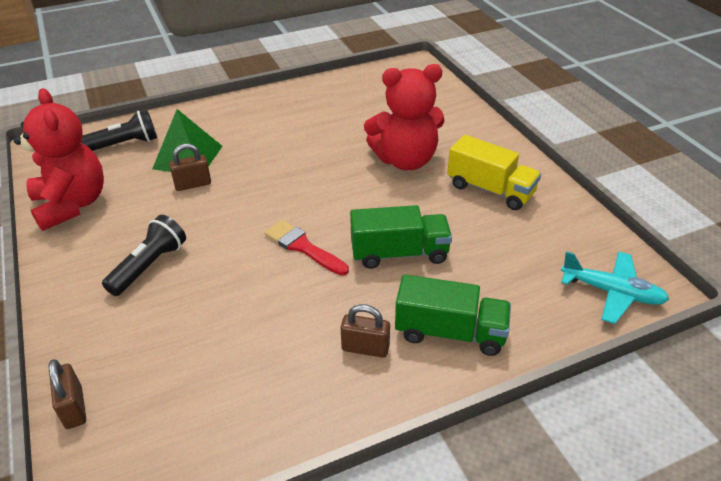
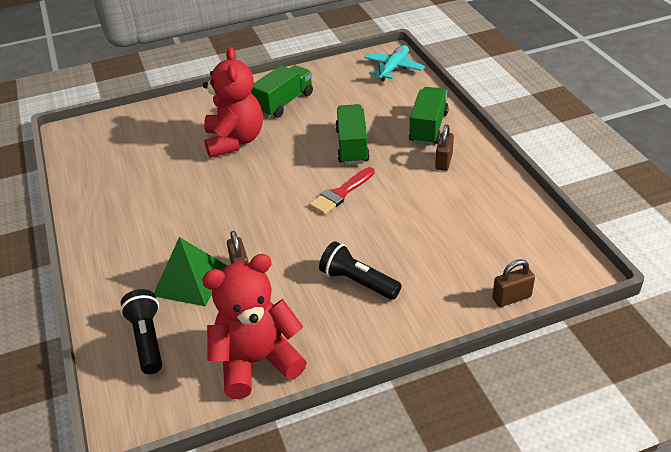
camera: 85 degrees left, 0 degrees up
yellow truck [447,135,541,210] -> green truck [251,65,313,118]

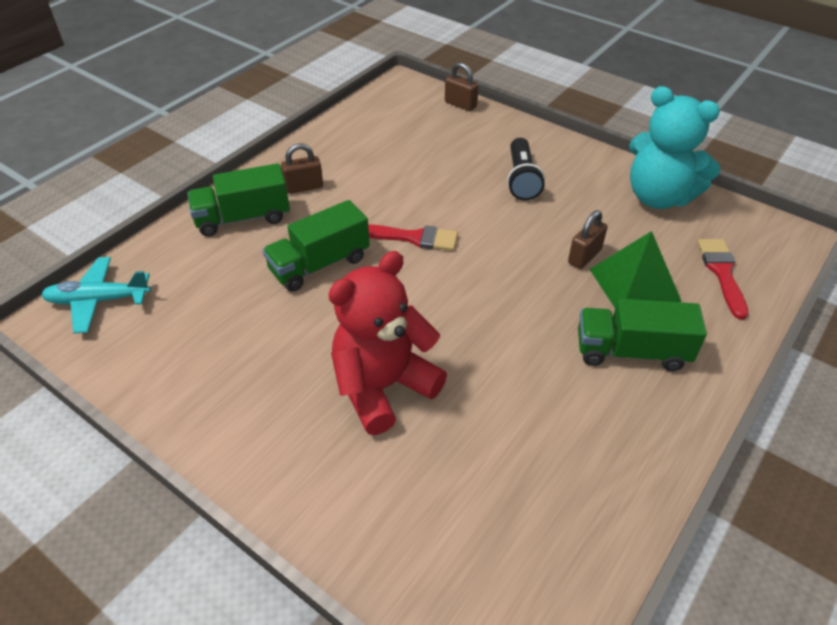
camera: 125 degrees left, 5 degrees up
black flashlight [120,289,162,374] -> red brush [697,239,748,319]
red teddy bear [202,254,307,399] -> turquoise teddy bear [629,86,721,209]
green truck [251,65,313,118] -> green truck moved to [578,298,707,371]

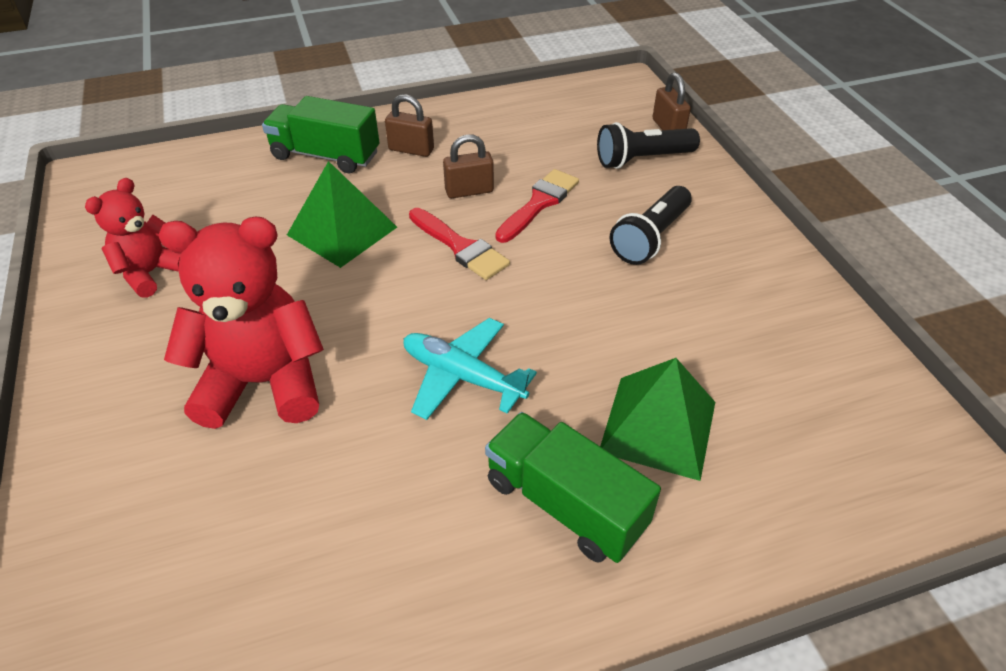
camera: 35 degrees right, 0 degrees up
turquoise plane [41,257,151,333] -> turquoise plane moved to [404,318,537,420]
green truck [263,200,370,292] -> green pyramid [287,161,397,268]
brown padlock [568,210,608,269] -> brown padlock moved to [443,134,494,198]
turquoise teddy bear [629,86,721,209] -> none
red brush [697,239,748,319] -> red brush moved to [495,169,579,243]
none -> red teddy bear [85,178,181,298]
none -> black flashlight [597,122,700,169]

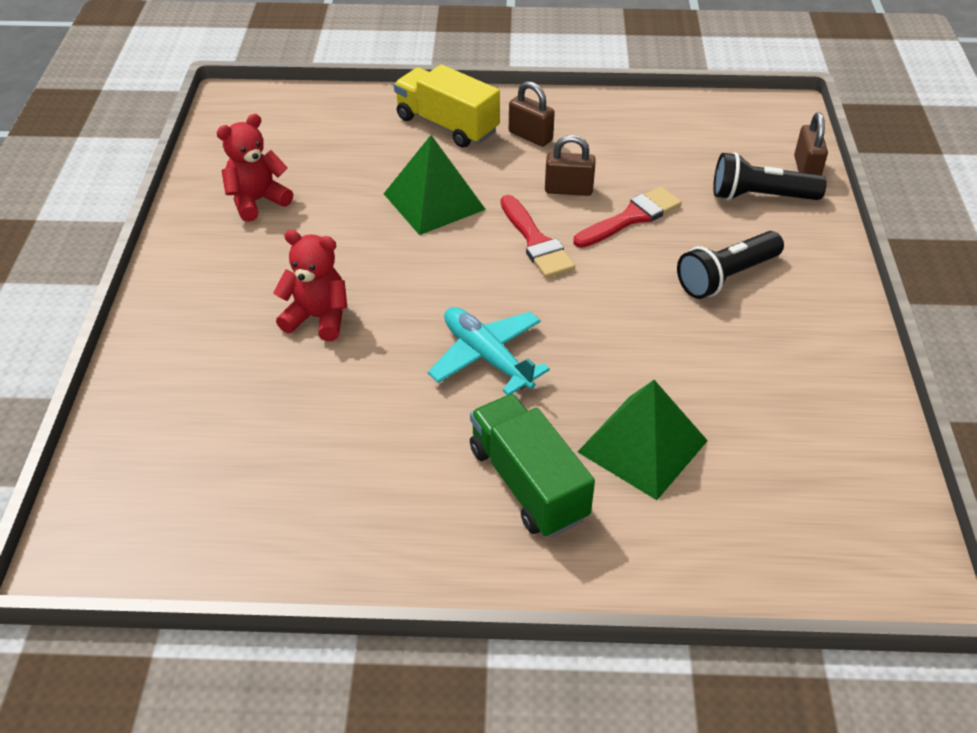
camera: 20 degrees right, 0 degrees up
red teddy bear [158,217,324,429] -> red teddy bear [273,230,347,341], size x0.59
green truck [262,96,379,173] -> yellow truck [394,64,500,148]

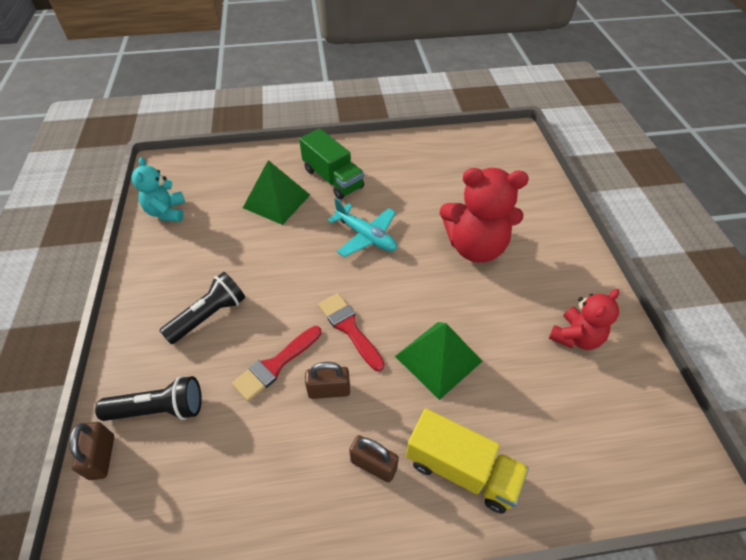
camera: 170 degrees right, 5 degrees up
red teddy bear [273,230,347,341] -> red teddy bear [440,168,529,263], size x1.68
none -> turquoise teddy bear [132,157,185,222]

